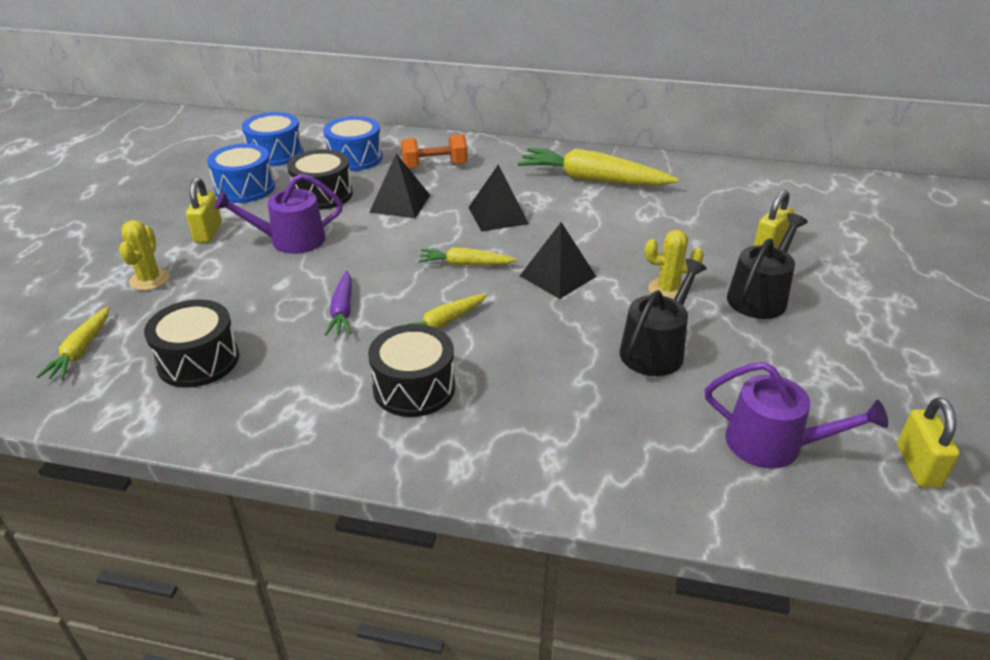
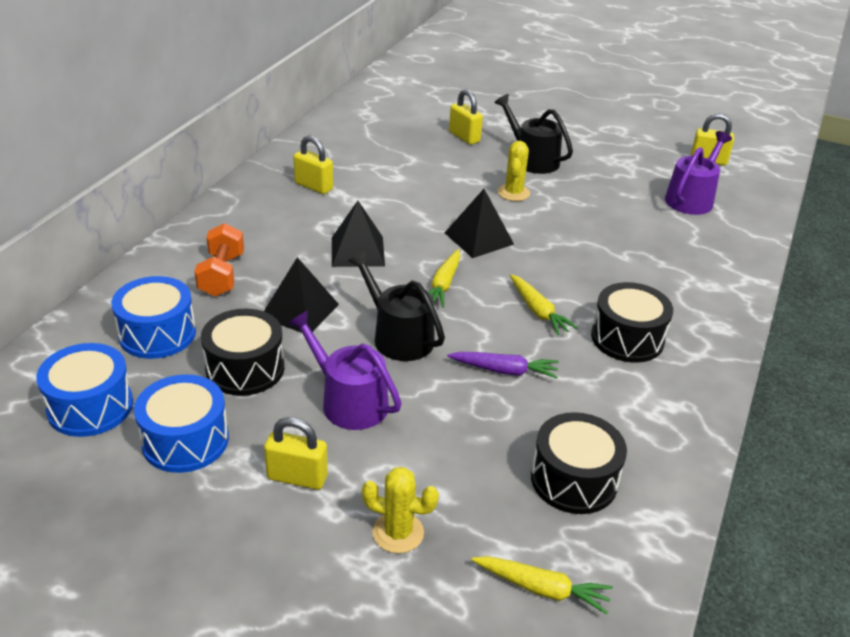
camera: 80 degrees left, 0 degrees up
purple watering can [214,173,343,254] -> purple watering can turned 135 degrees clockwise [288,310,402,430]
yellow carrot [518,148,679,186] -> yellow padlock [293,135,333,194]
black watering can [619,259,707,376] -> black watering can moved to [348,251,445,361]

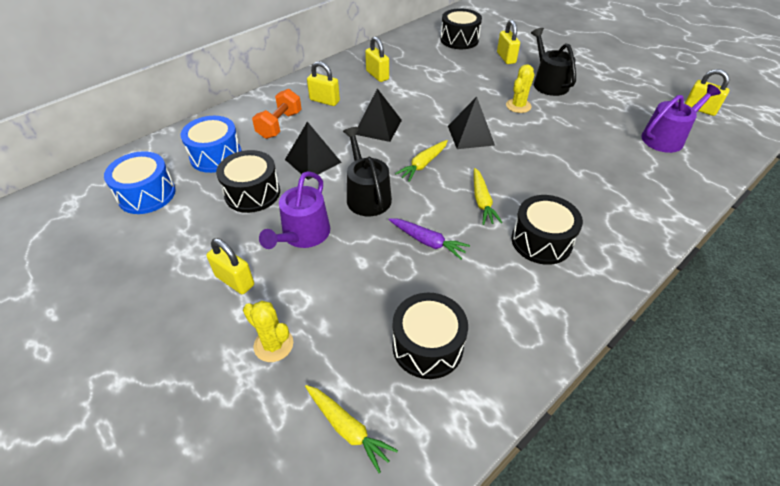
camera: 25 degrees right, 10 degrees up
blue drum [134,374,229,473] -> none
purple watering can [288,310,402,430] -> purple watering can turned 135 degrees counterclockwise [259,171,330,249]
none -> yellow padlock [307,61,340,106]
none -> black drum [440,8,482,49]

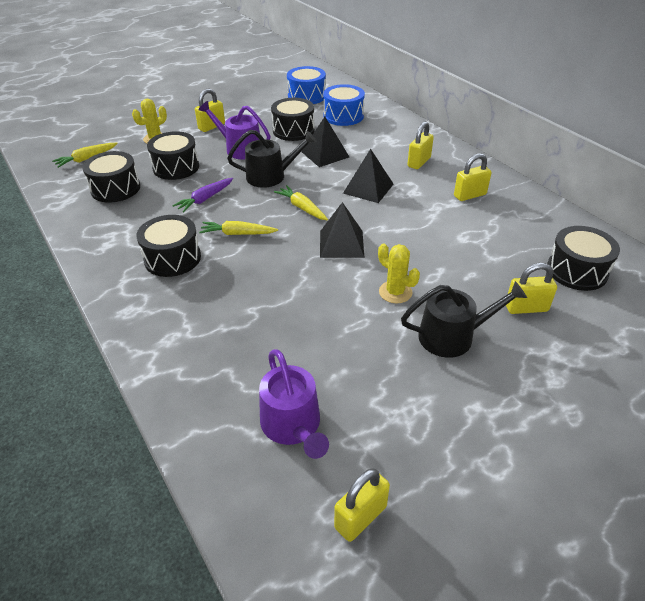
camera: 100 degrees right, 5 degrees down
orange dumbbell [252,89,302,139] -> none
none -> black drum [147,131,199,180]

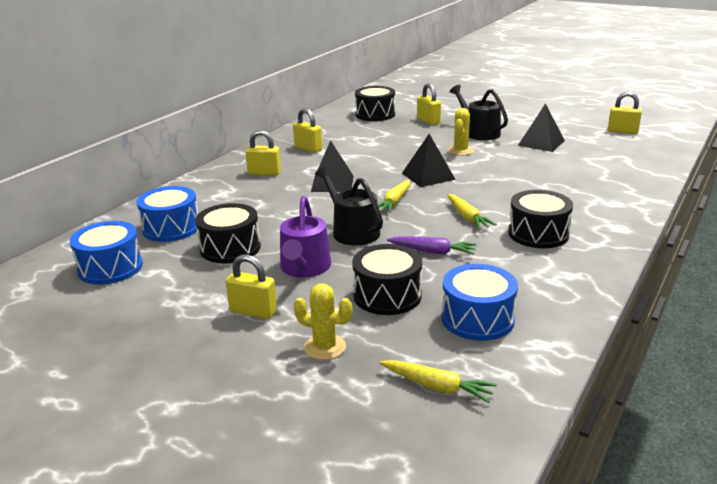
camera: 115 degrees left, 15 degrees down
black drum [82,151,140,203] -> blue drum [442,264,518,341]
purple watering can [259,349,329,459] -> none
black pyramid [301,117,349,167] -> black pyramid moved to [518,103,565,152]

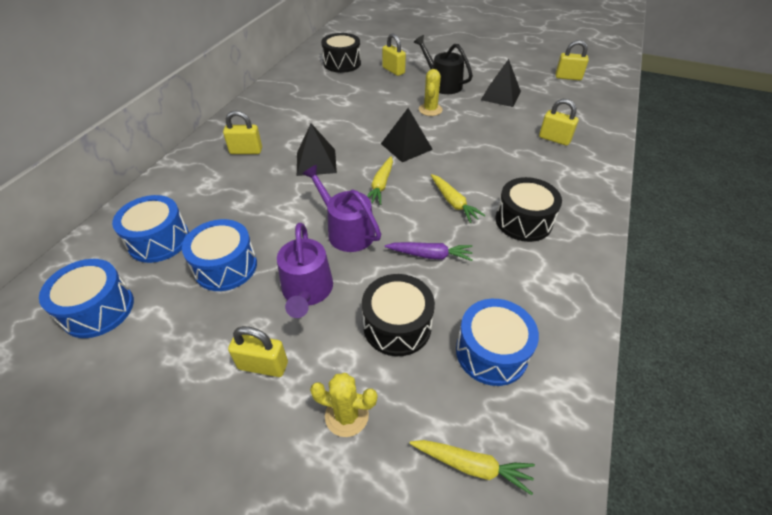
camera: 10 degrees left, 20 degrees up
black drum [195,203,261,263] -> blue drum [182,219,257,291]
yellow padlock [293,108,322,153] -> yellow padlock moved to [539,99,579,146]
black watering can [315,166,383,246] -> purple watering can [302,165,381,252]

